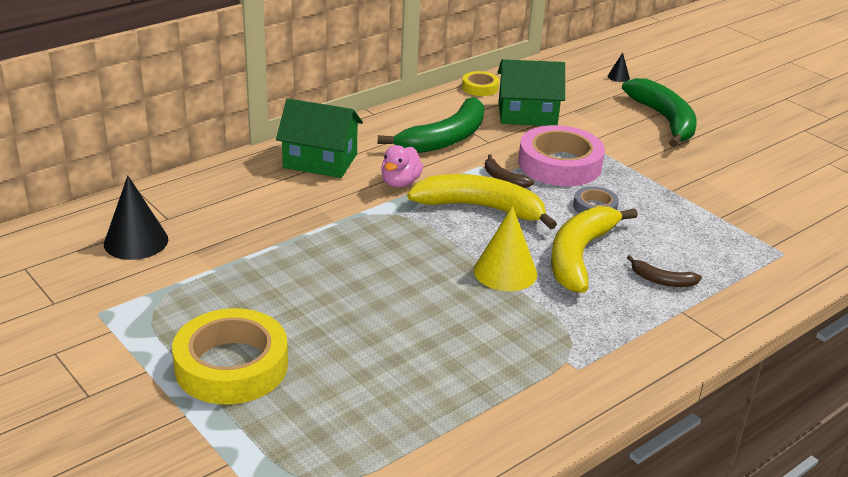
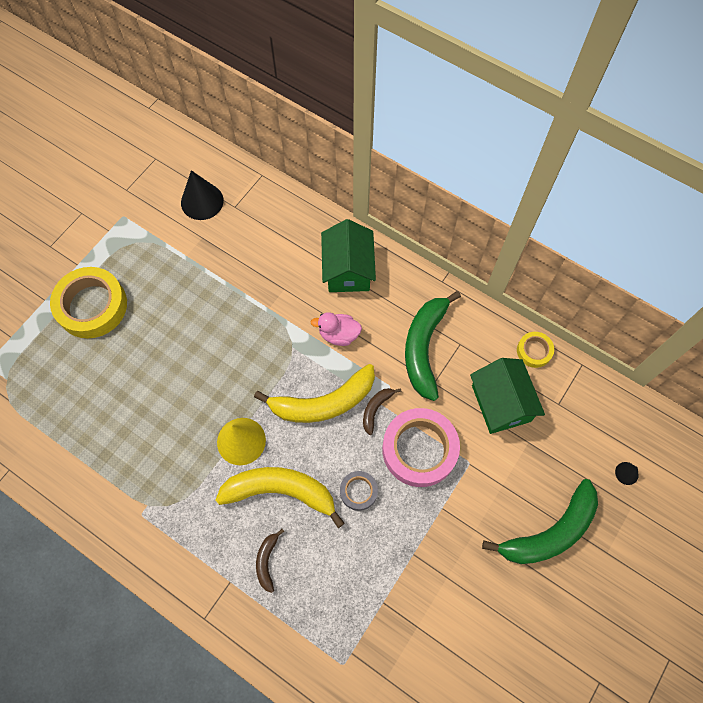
camera: 75 degrees right, 35 degrees up
green banana [378,97,484,153] -> green banana turned 75 degrees clockwise [405,291,461,401]
yellow banana [407,174,557,229] -> yellow banana turned 75 degrees clockwise [254,364,375,423]

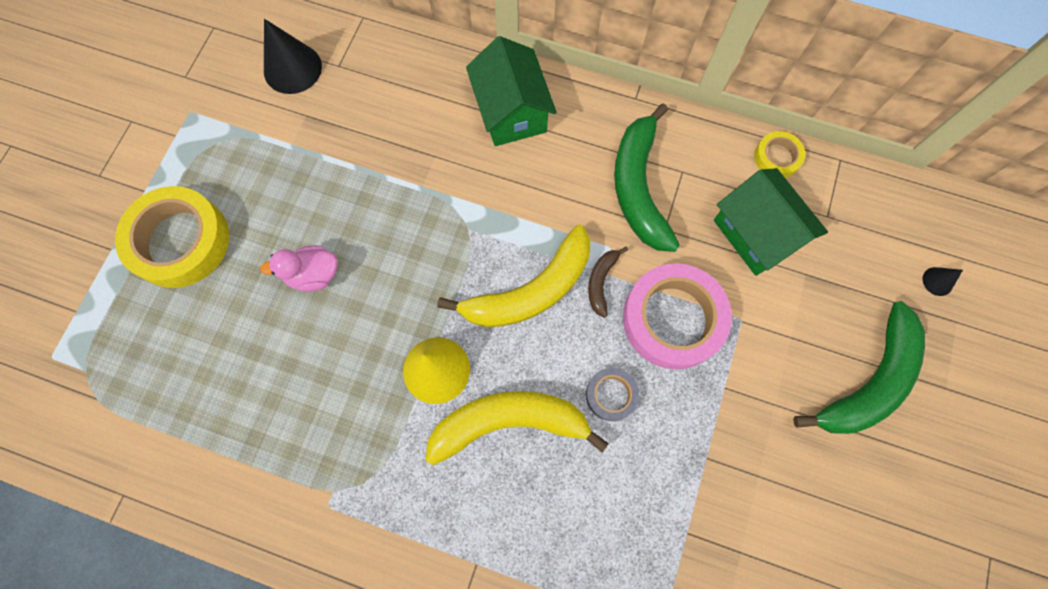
camera: 15 degrees left, 5 degrees up
brown banana [256,529,284,593] -> none
pink duck [311,312,362,346] -> pink duck moved to [260,245,338,291]

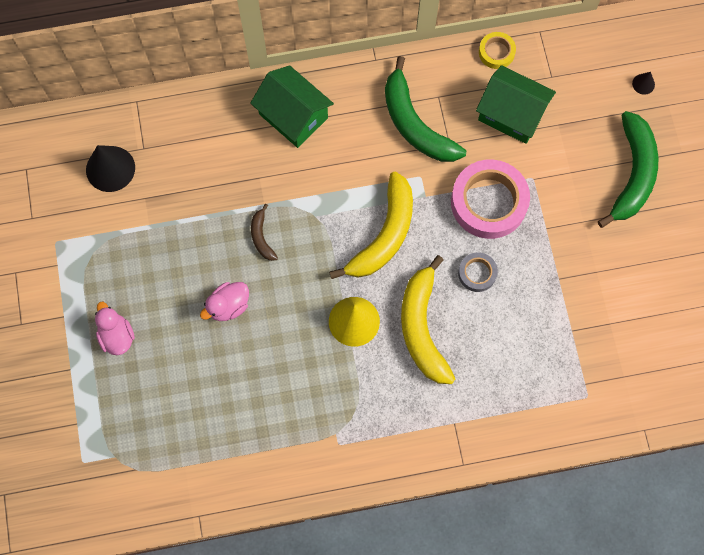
camera: 30 degrees left, 0 degrees up
yellow tape [115,186,229,288] -> pink duck [95,302,135,355]
yellow banana [426,391,609,465] -> yellow banana turned 60 degrees counterclockwise [401,255,456,384]
brown banana [588,247,628,318] -> brown banana moved to [251,204,278,261]

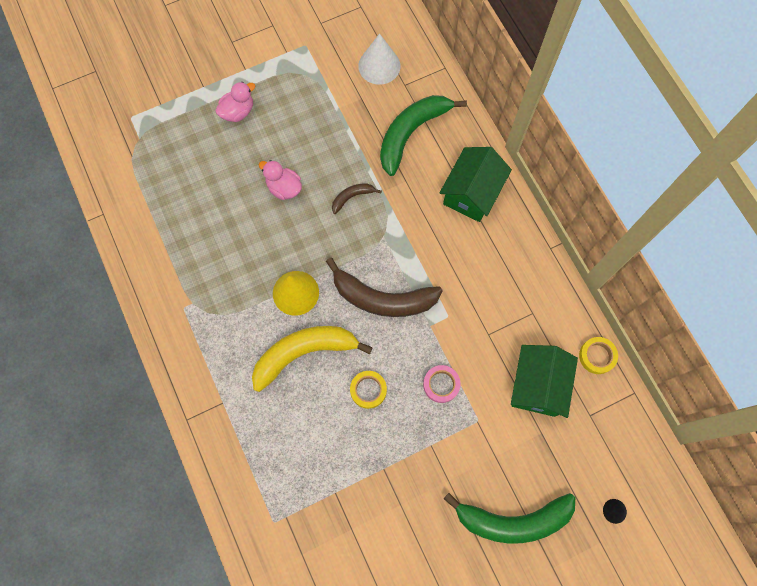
camera: 75 degrees right, 0 degrees up
black cone [86,145,135,192] -> white cone [358,33,401,85]
yellow banana [329,172,413,279] -> brown banana [326,258,443,317]
green banana [385,56,466,162] -> green banana moved to [380,95,467,176]
pink tape [451,160,530,239] -> pink tape [423,365,461,403], size x0.49
grey tape [458,252,498,292] -> yellow tape [350,371,387,409]

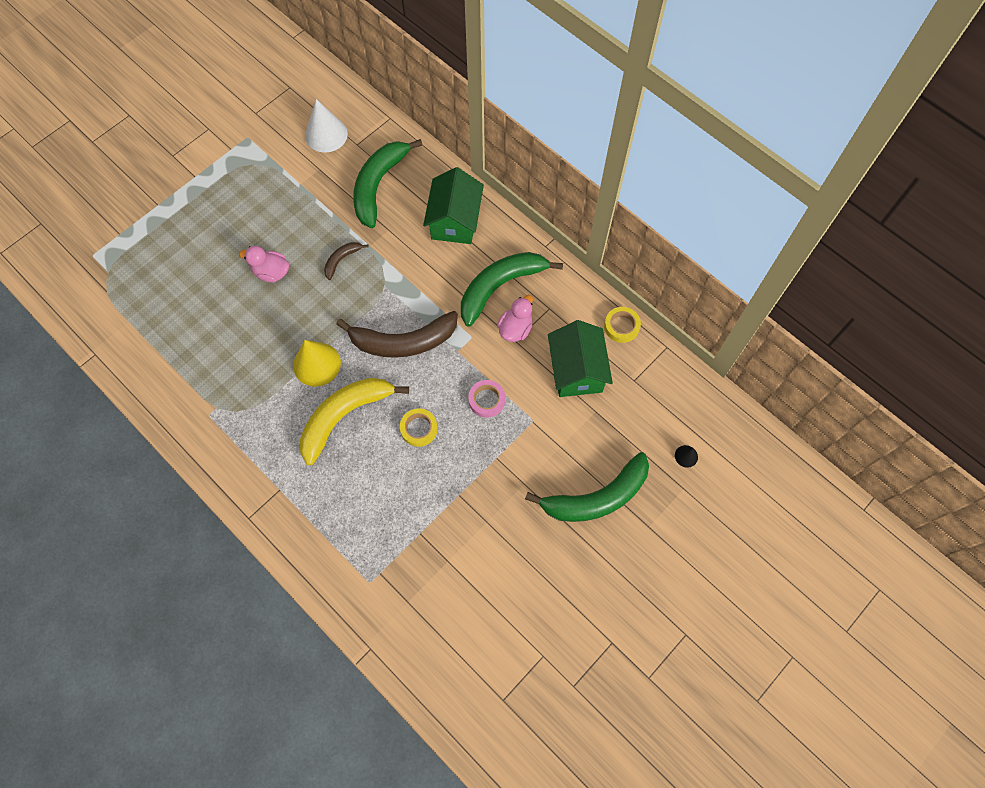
camera: 20 degrees left, 5 degrees down
pink duck [216,82,255,122] -> pink duck moved to [497,295,533,342]
none -> green banana [461,252,563,327]

